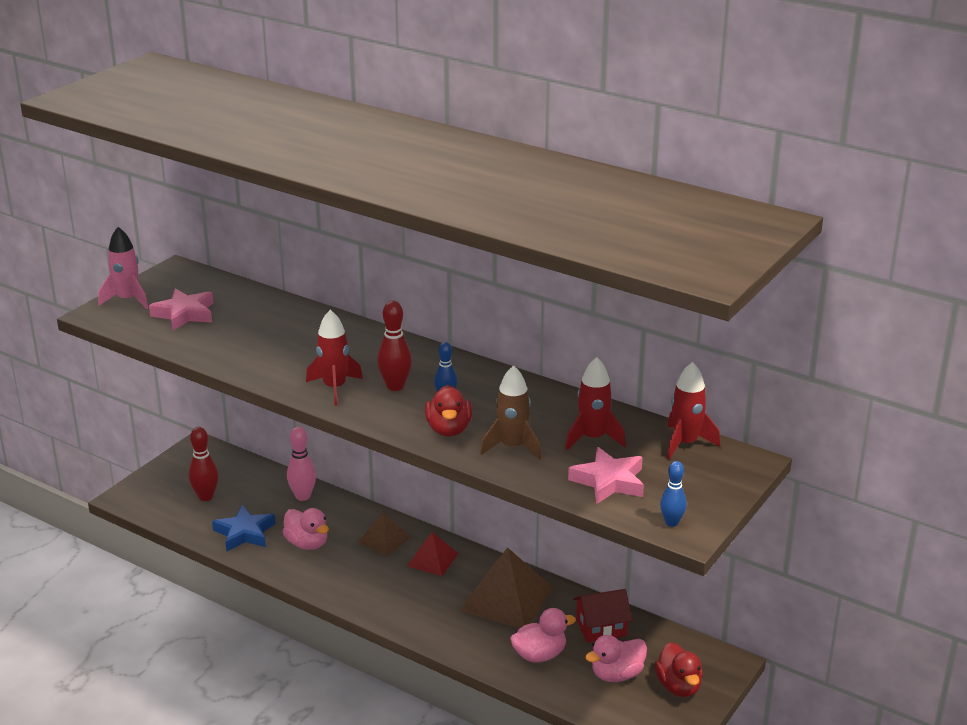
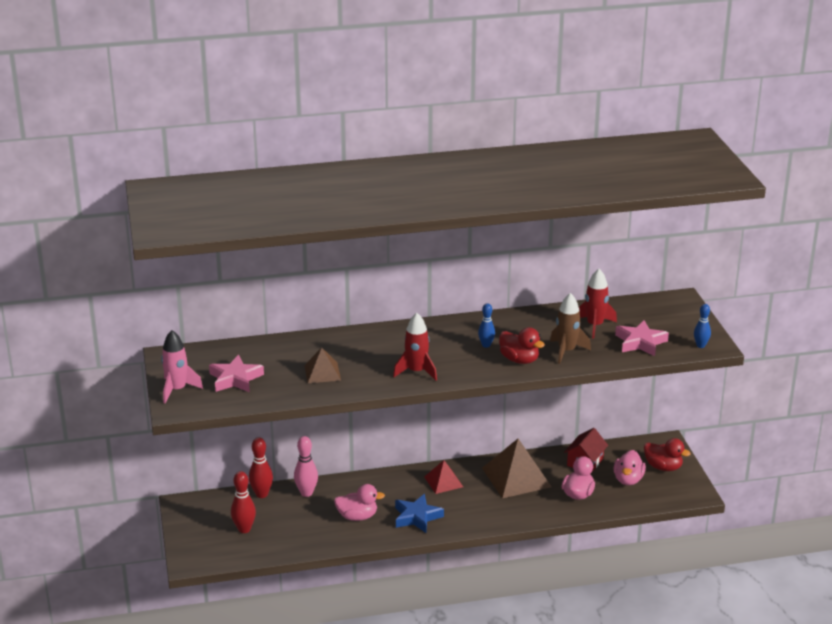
camera: 45 degrees left, 0 degrees up
blue star [212,505,276,552] -> blue star moved to [395,494,444,533]
brown pyramid [358,512,411,556] -> brown pyramid moved to [304,348,341,383]
red bowling pin [377,301,412,391] -> red bowling pin moved to [249,437,273,498]
red rocket [667,362,720,460] -> none

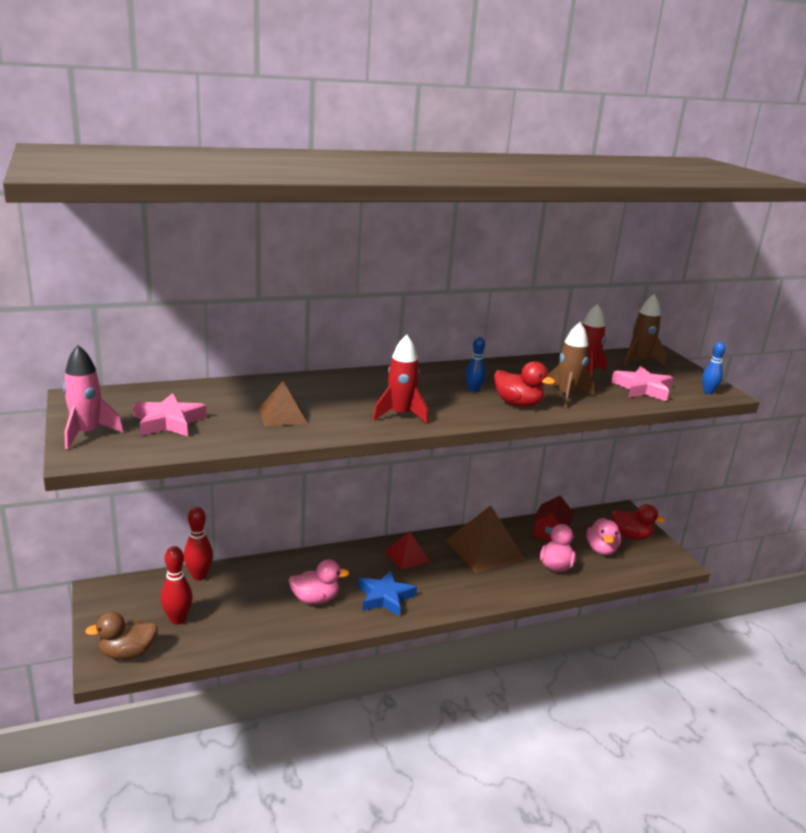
camera: 10 degrees left, 5 degrees down
pink bowling pin [294,436,318,497] -> none
none -> brown duck [85,612,158,660]
none -> brown rocket [624,294,667,366]

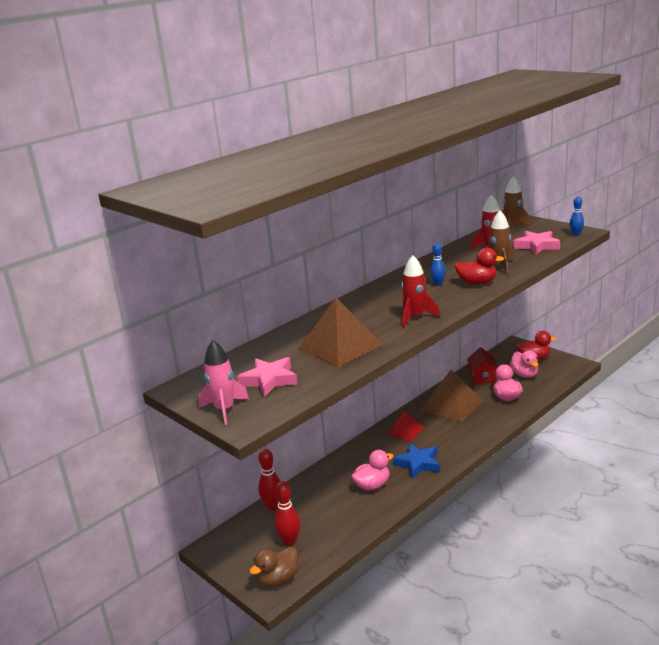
camera: 20 degrees left, 0 degrees up
brown pyramid [259,381,308,427] -> brown pyramid [299,298,383,368], size x1.77

